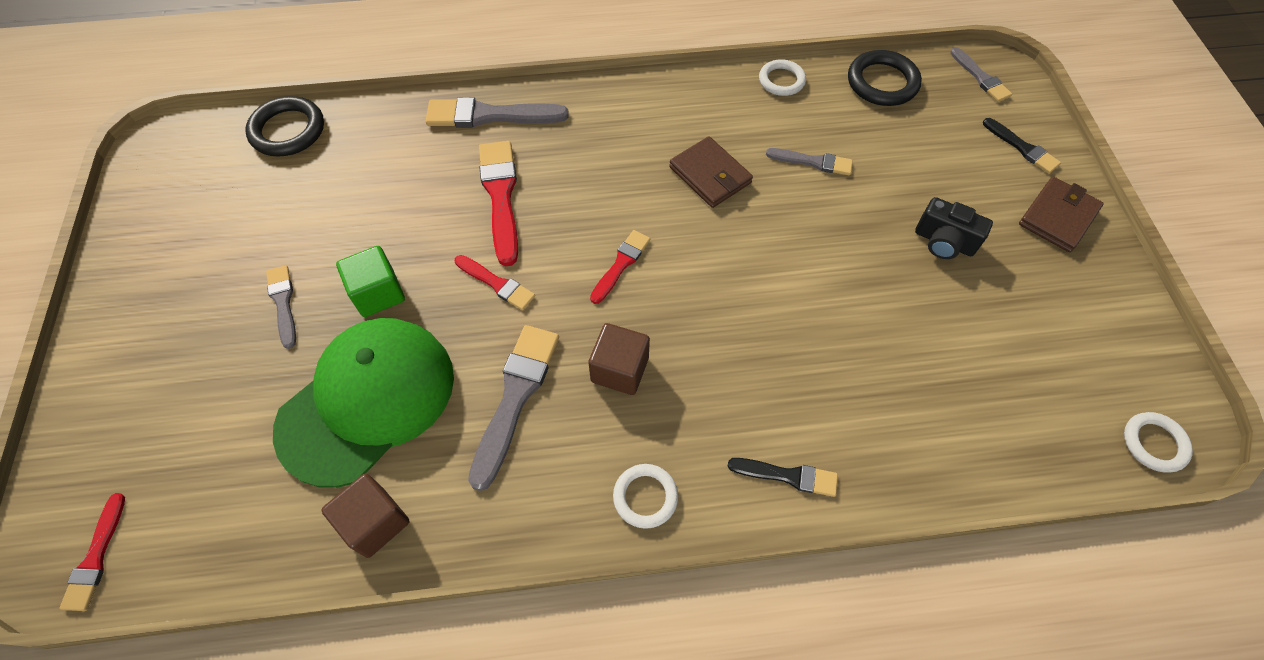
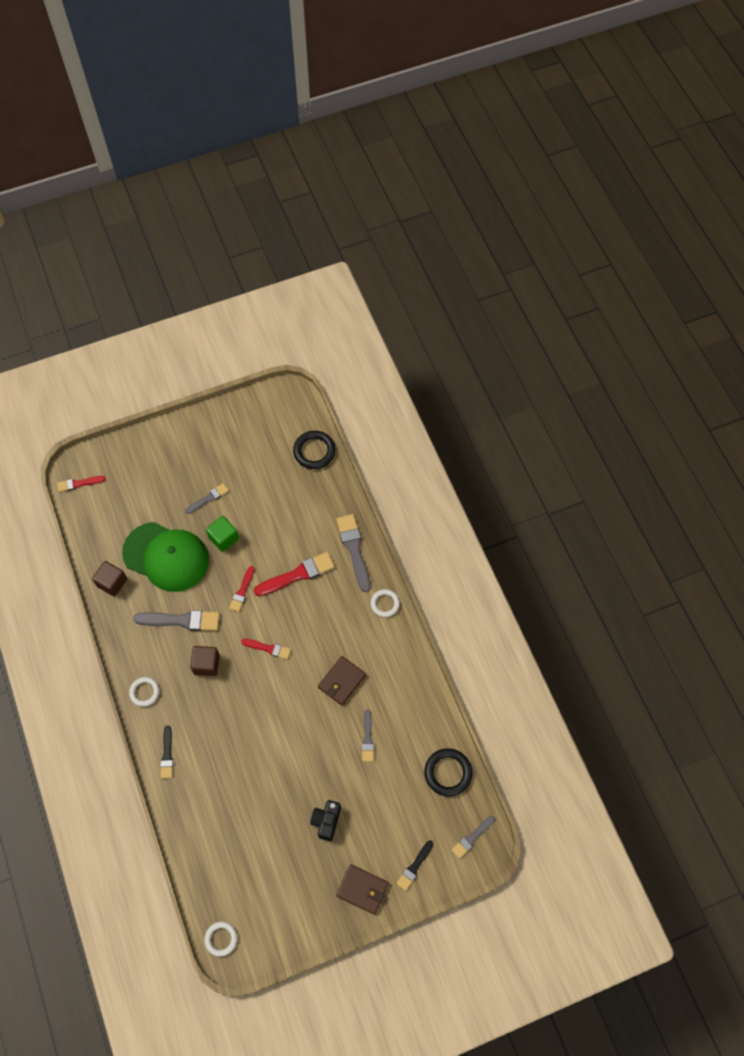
camera: 75 degrees right, 5 degrees up
white ring [759,59,806,96] -> white ring moved to [370,589,400,617]

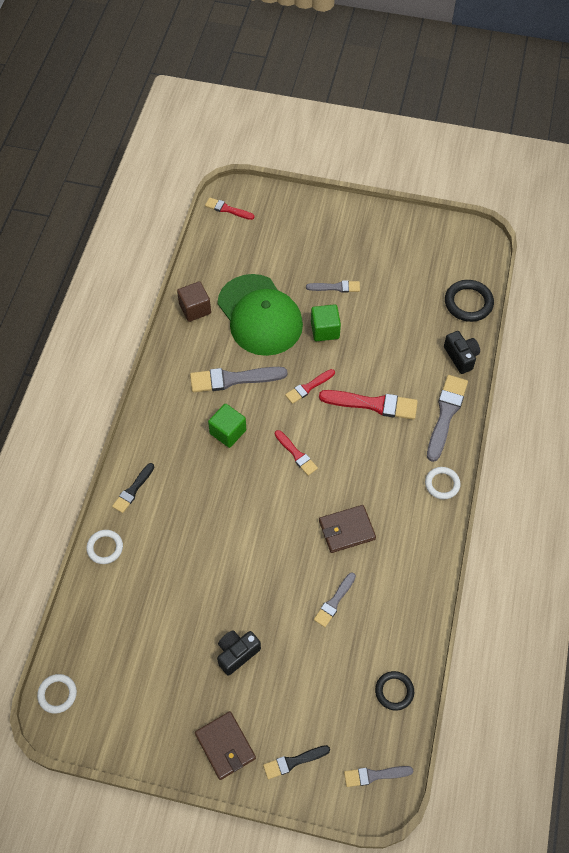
camera: 35 degrees right, 5 degrees down
white ring [129,677,159,707] -> white ring moved to [86,530,123,564]
grey brush [133,610,220,631] -> grey brush turned 135 degrees clockwise [190,367,288,392]
brown cube [190,646,220,676] -> green cube [208,404,246,448]
black ring [424,748,472,796] -> black ring [375,671,414,710], size x0.65
none -> black camera [444,331,480,374]

